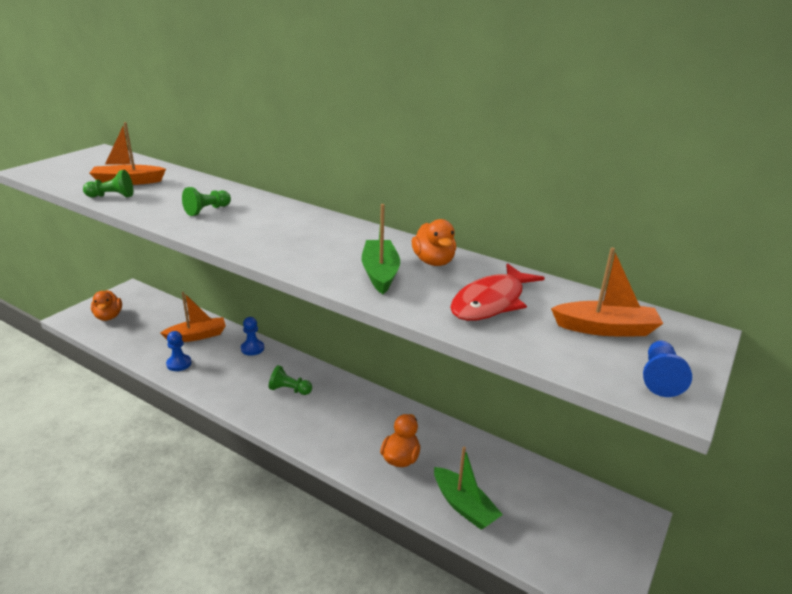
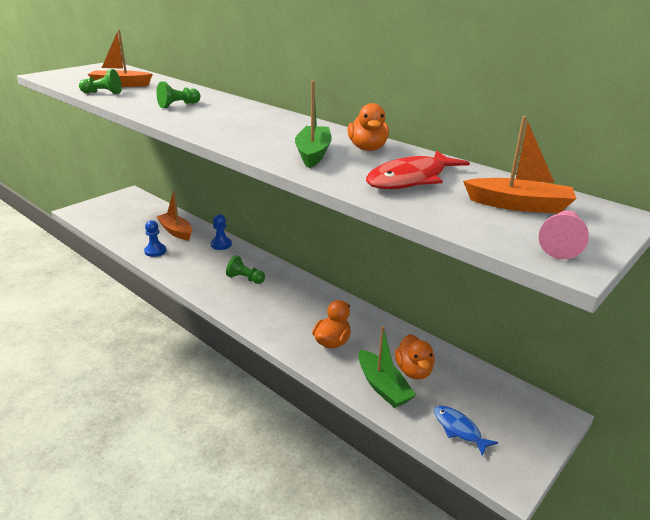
camera: 10 degrees right, 0 degrees up
orange duck [91,290,122,321] -> orange duck moved to [395,334,435,380]
orange boat [160,292,226,342] -> orange boat turned 120 degrees counterclockwise [156,191,192,241]
blue pawn [643,341,692,397] -> pink pawn [539,210,589,259]
none -> blue fish [434,406,498,456]

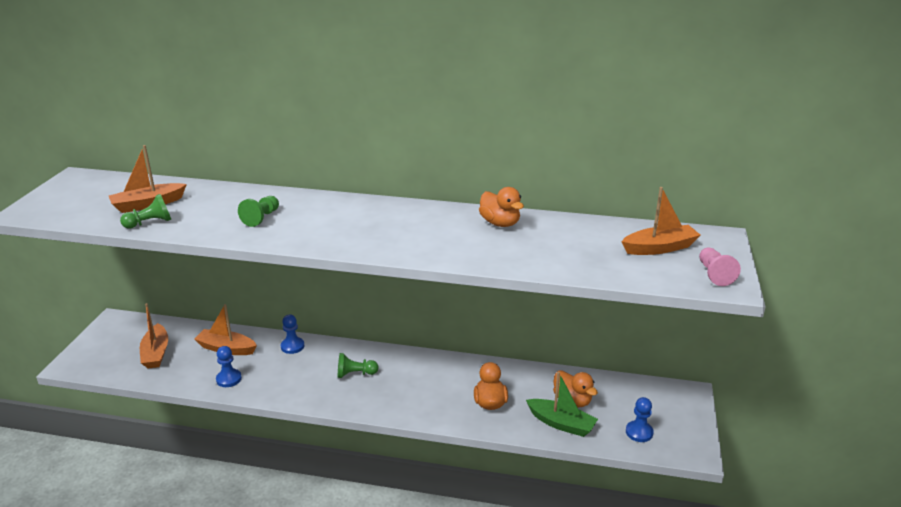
camera: 30 degrees left, 0 degrees up
green boat [295,81,332,168] -> none
red fish [366,150,470,189] -> none
blue fish [434,406,498,456] -> blue pawn [626,397,654,442]
none -> orange boat [140,303,168,368]

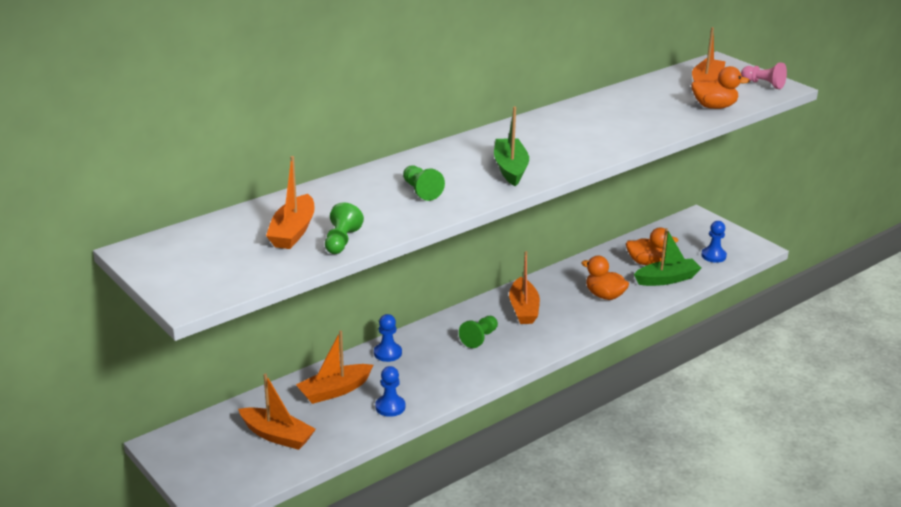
camera: 50 degrees left, 0 degrees up
orange duck [479,187,524,227] -> orange duck moved to [691,66,750,109]
none -> green boat [494,107,529,186]
none -> orange boat [509,251,540,324]

